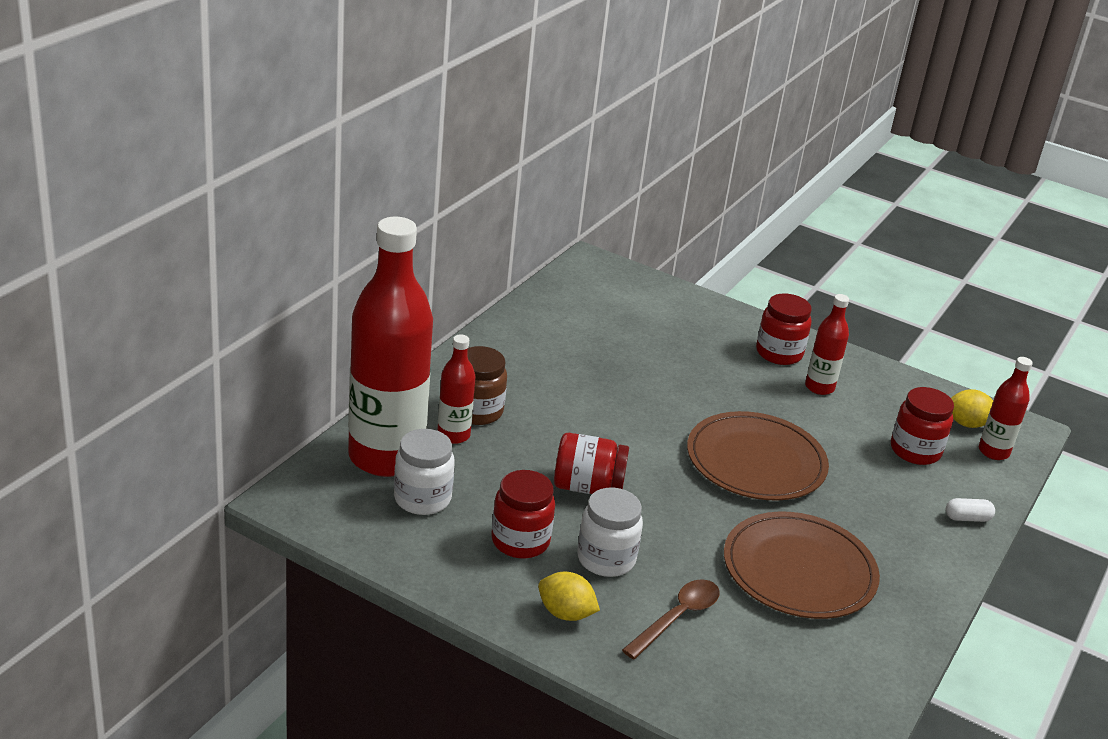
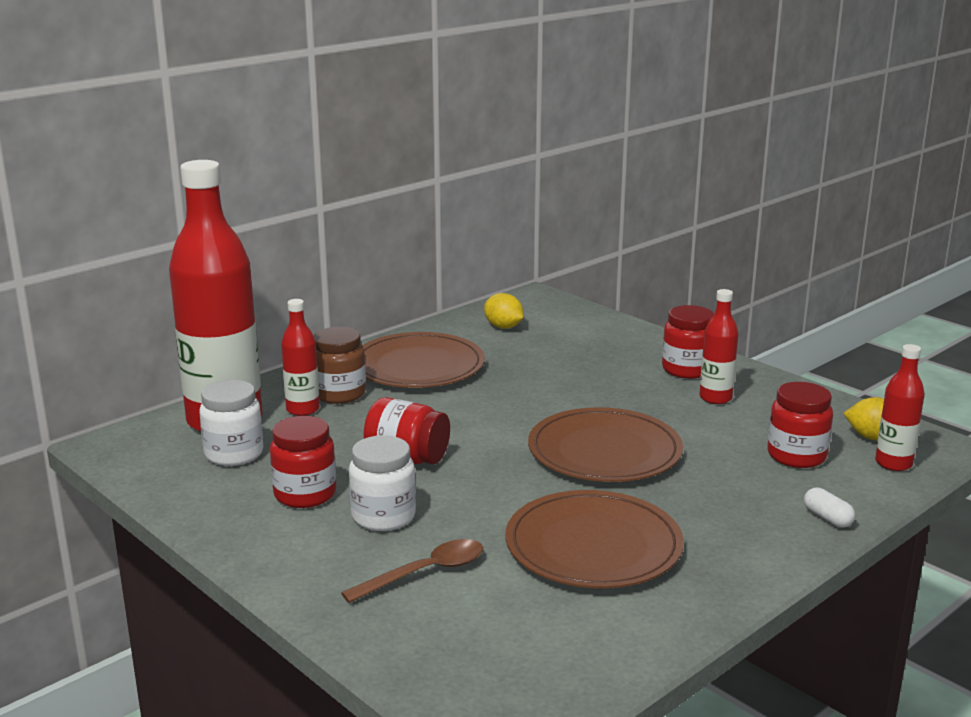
camera: 20 degrees right, 10 degrees down
yellow lemon [538,571,600,621] -> yellow lemon moved to [484,293,523,329]
white capsule [946,498,995,522] -> white capsule turned 45 degrees clockwise [804,487,855,528]
none -> brown plate [363,332,485,388]

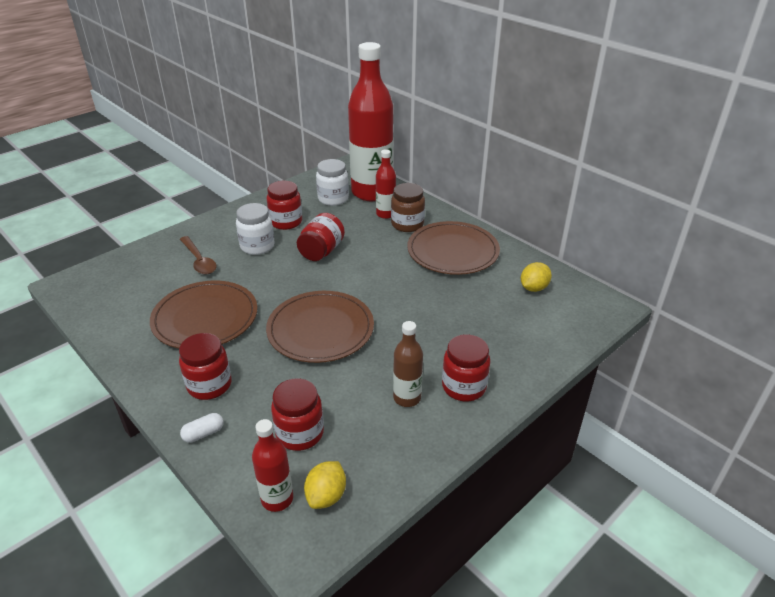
camera: 90 degrees right, 15 degrees up
red bottle [699,289,738,404] -> brown bottle [393,321,423,407]
none -> red jar [179,333,232,400]

